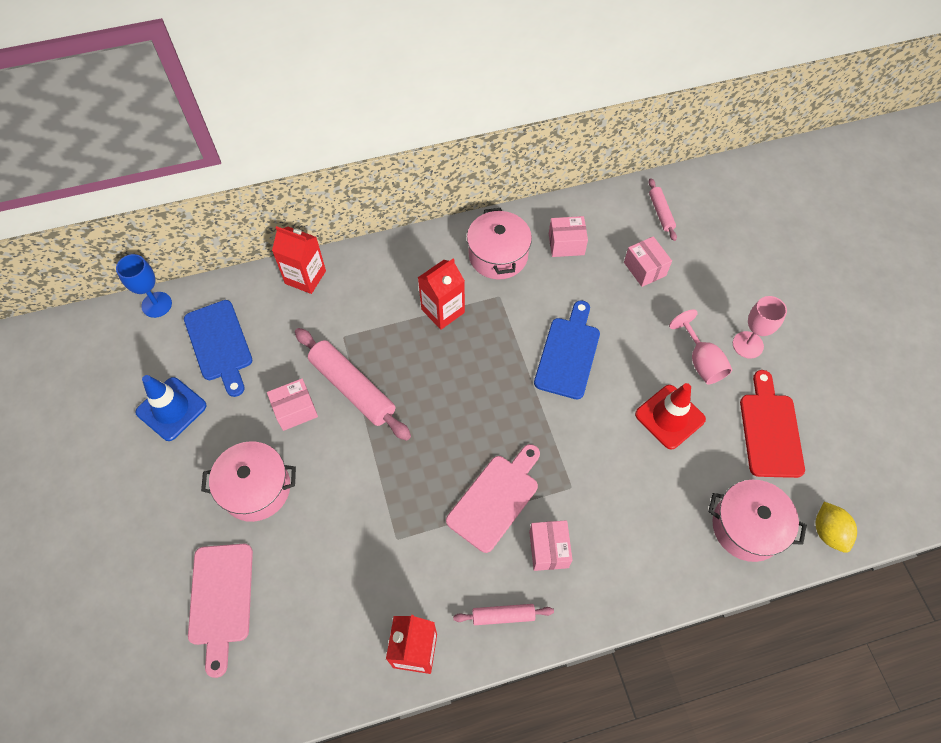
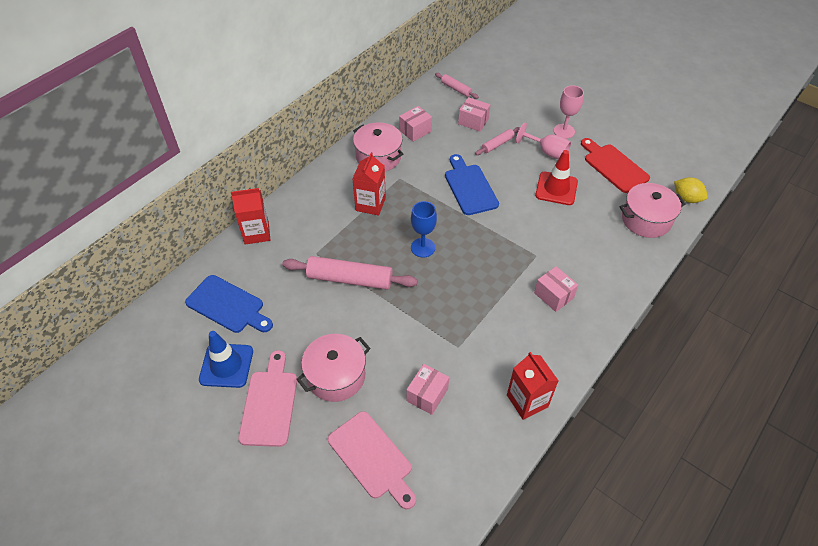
camera: 35 degrees left, 10 degrees down
blue goblet [116,254,172,318] -> blue goblet moved to [411,201,437,258]
pink box [267,379,318,431] -> pink box moved to [407,364,449,415]
pink cutting board [446,444,540,553] -> pink cutting board moved to [238,350,297,447]
pink rolling pin [453,604,554,625] -> pink rolling pin moved to [475,127,520,155]

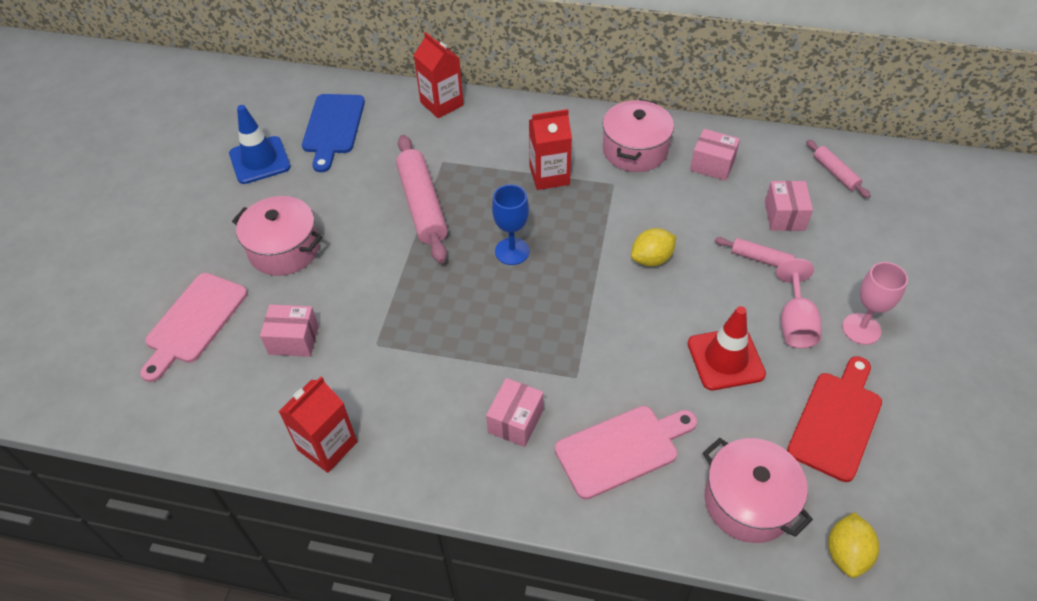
camera: 65 degrees right, 0 degrees up
pink cutting board [238,350,297,447] -> pink cutting board moved to [555,406,697,500]
pink rolling pin [435,73,479,99] -> pink rolling pin turned 45 degrees counterclockwise [806,140,871,198]
blue cutting board [445,154,499,215] -> yellow lemon [631,228,676,267]

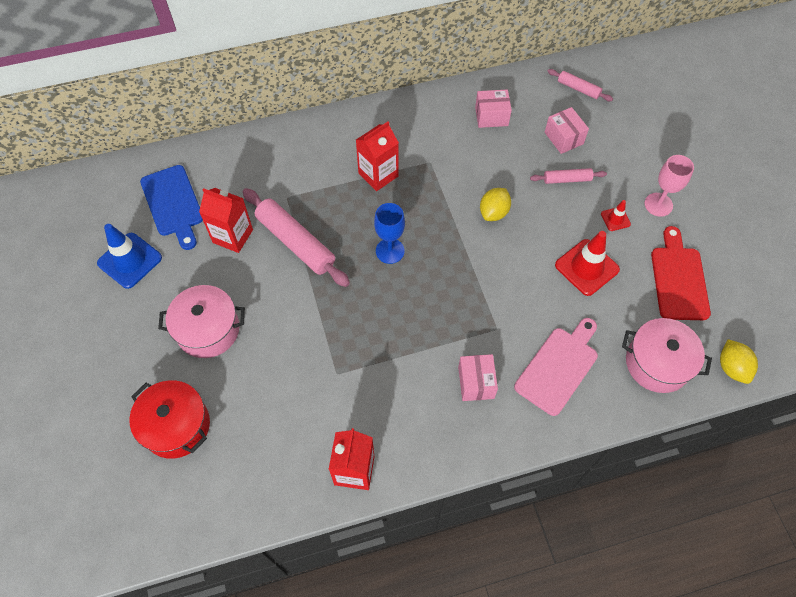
camera: 30 degrees left, 10 degrees up
pink cutting board [140,273,248,382] -> red pot [130,380,210,459]
pink box [260,304,319,357] -> none
red carton [414,32,464,118] -> red carton moved to [199,188,253,253]
pink pot [603,99,674,172] -> none
pink goblet [776,259,822,348] -> red traffic cone [601,200,631,231]

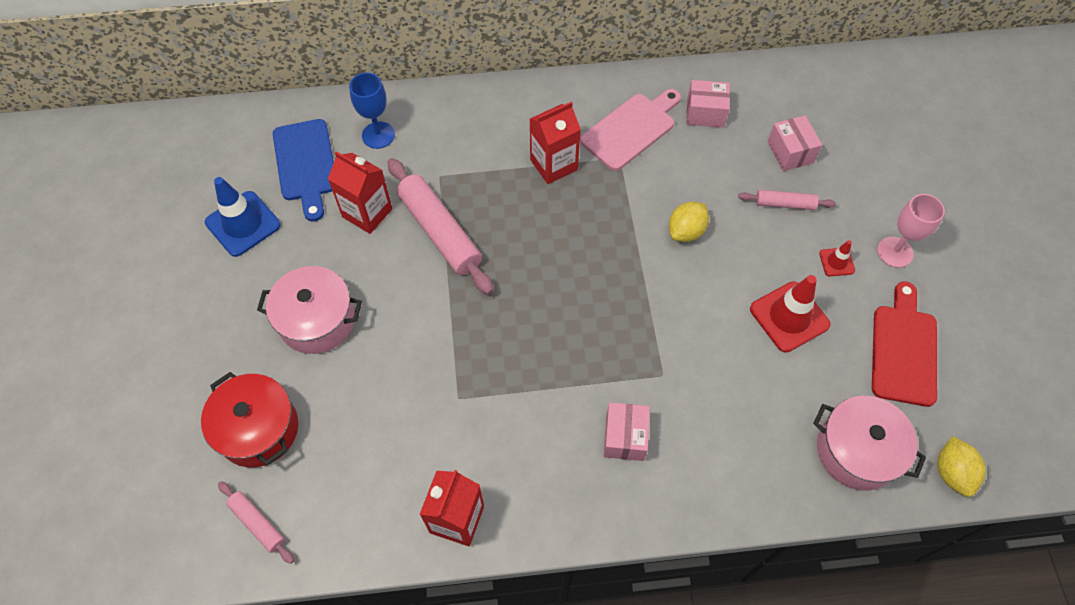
camera: 10 degrees right, 0 degrees up
blue goblet [374,203,405,264] -> blue goblet moved to [349,73,395,149]
pink cutting board [514,318,598,416] -> pink cutting board moved to [580,89,681,171]
pink rolling pin [547,69,613,101] -> pink rolling pin moved to [218,481,294,564]

